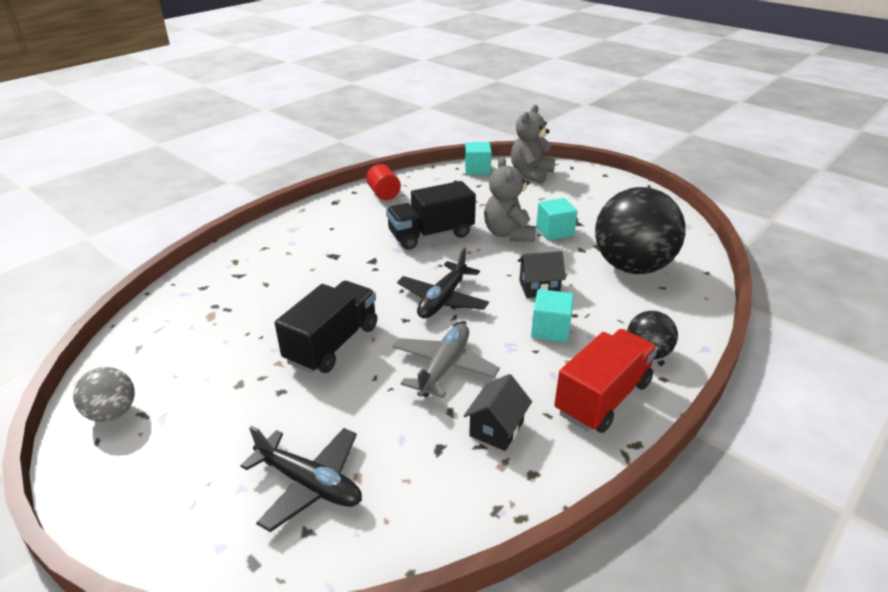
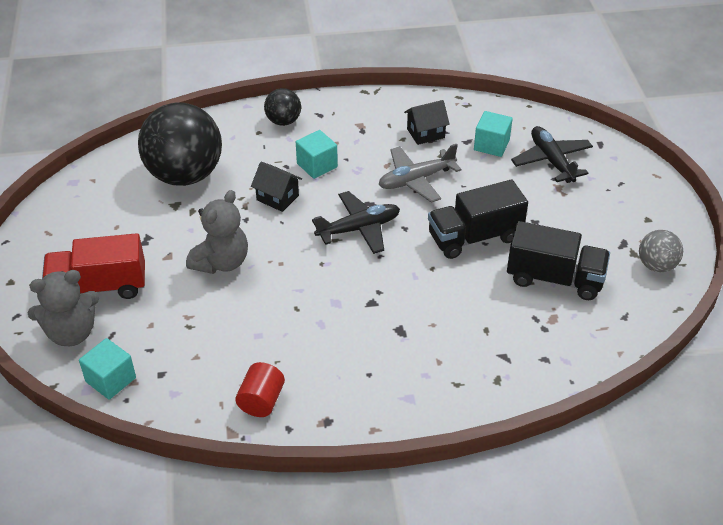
camera: 140 degrees left, 10 degrees up
black truck [386,181,476,250] -> black truck moved to [507,221,610,300]
turquoise cube [536,198,578,240] -> turquoise cube moved to [474,111,513,157]
red truck [554,329,658,433] -> red truck moved to [42,233,145,299]

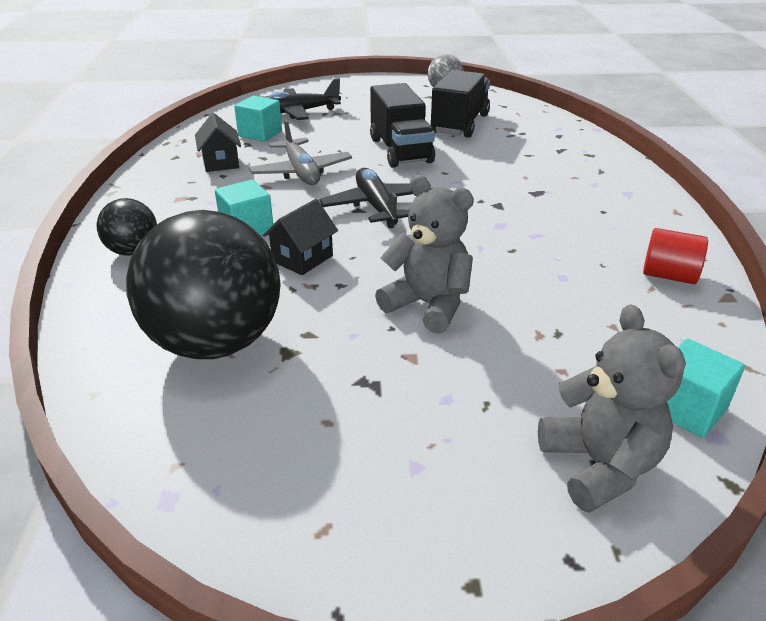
camera: 85 degrees left, 10 degrees down
red truck [42,233,145,299] -> none

